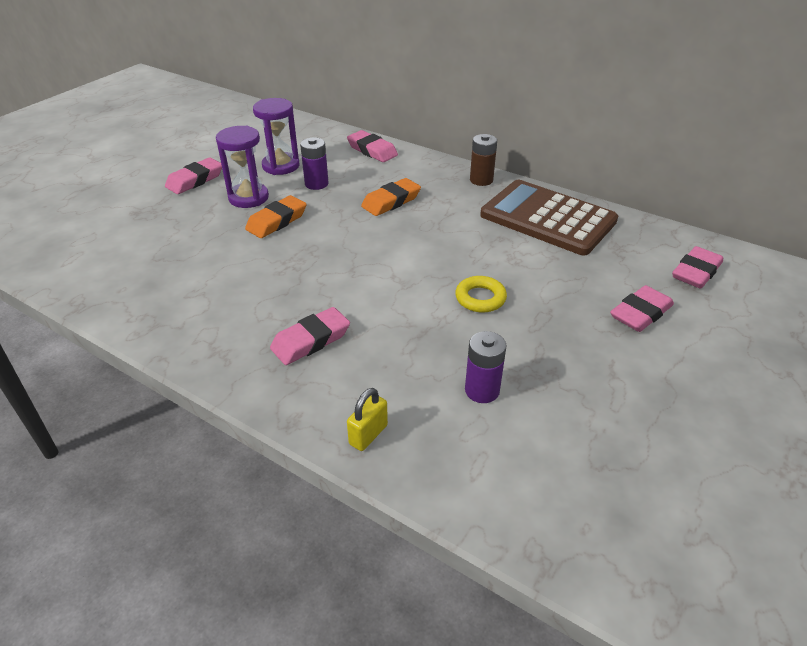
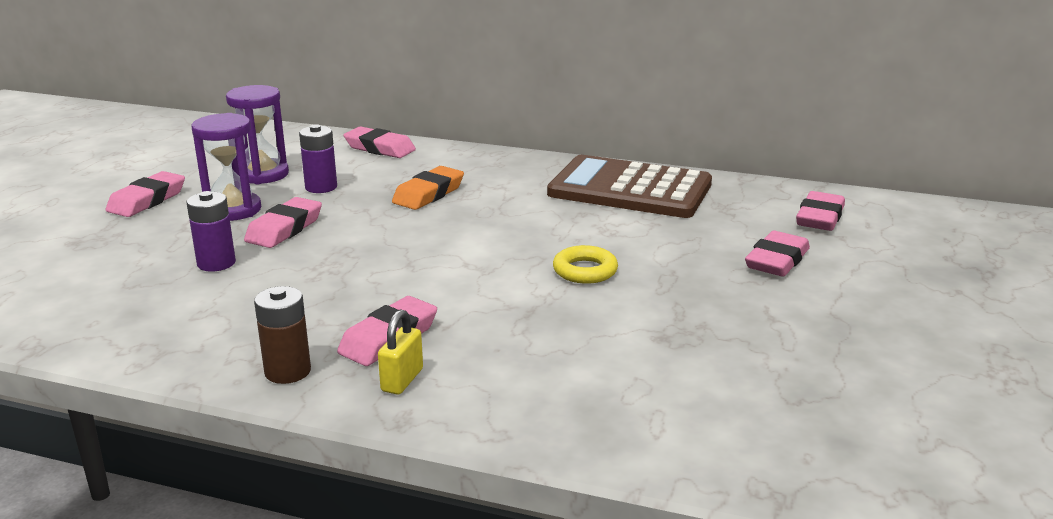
camera: 15 degrees left, 15 degrees down
orange eraser [245,195,307,238] -> pink eraser [244,197,322,248]
yellow padlock [347,388,388,451] -> yellow padlock moved to [378,309,423,395]
purple battery [465,331,507,403] -> purple battery moved to [187,191,236,272]
brown battery [470,134,497,186] -> brown battery moved to [254,286,311,384]

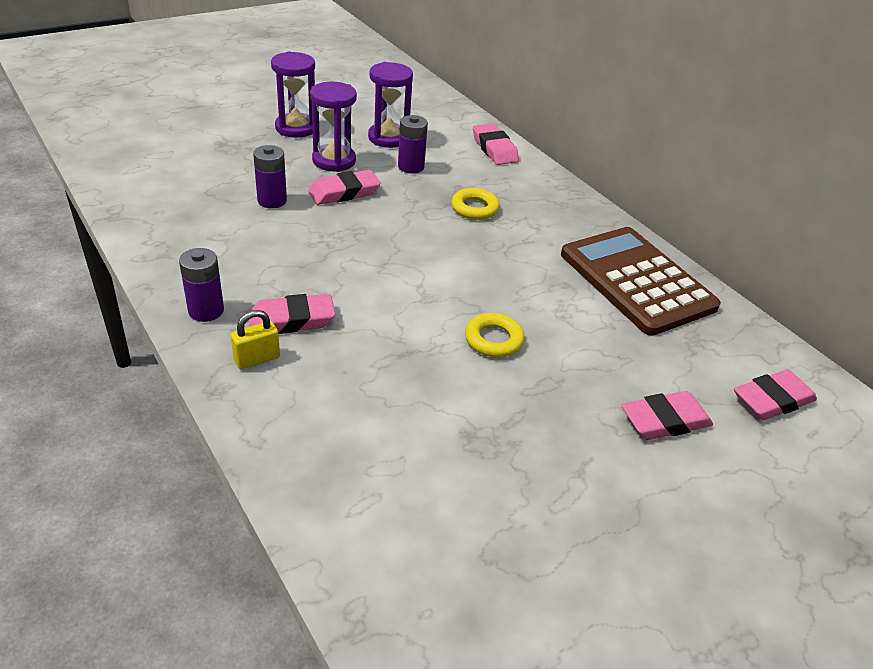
camera: 35 degrees right, 15 degrees up
pink eraser [105,171,185,217] -> purple hourglass [271,51,315,138]
brown battery [254,286,311,384] -> purple battery [179,248,224,322]
orange eraser [392,166,464,210] -> yellow ring [451,188,500,220]

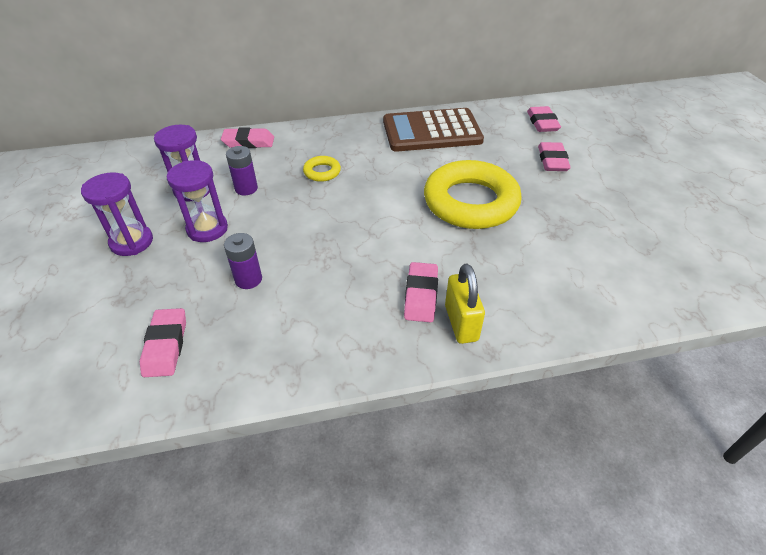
camera: 65 degrees left, 5 degrees up
purple battery [179,248,224,322] -> none
yellow padlock [231,310,280,369] -> yellow padlock [445,264,485,344], size x1.54
pink eraser [308,170,381,205] -> pink eraser moved to [140,308,186,377]
yellow ring [465,313,524,357] -> yellow ring [424,160,522,229], size x2.39

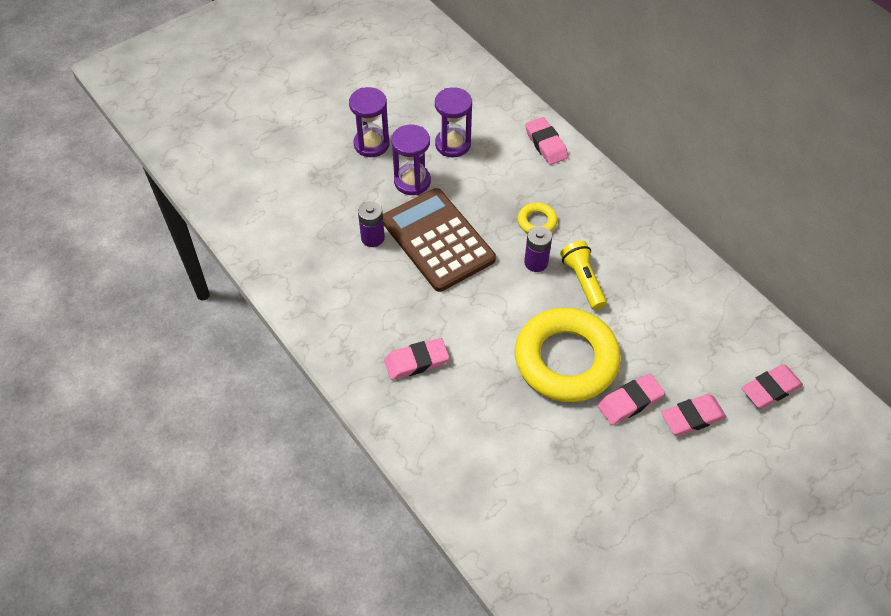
camera: 65 degrees right, 10 degrees up
pink eraser [140,308,186,377] -> pink eraser moved to [598,374,665,425]
purple battery [226,146,258,195] -> purple battery moved to [524,226,552,272]
brown calculator [383,108,484,152] -> brown calculator moved to [383,188,496,292]
yellow padlock [445,264,485,344] -> none
none -> yellow flashlight [560,241,607,310]

